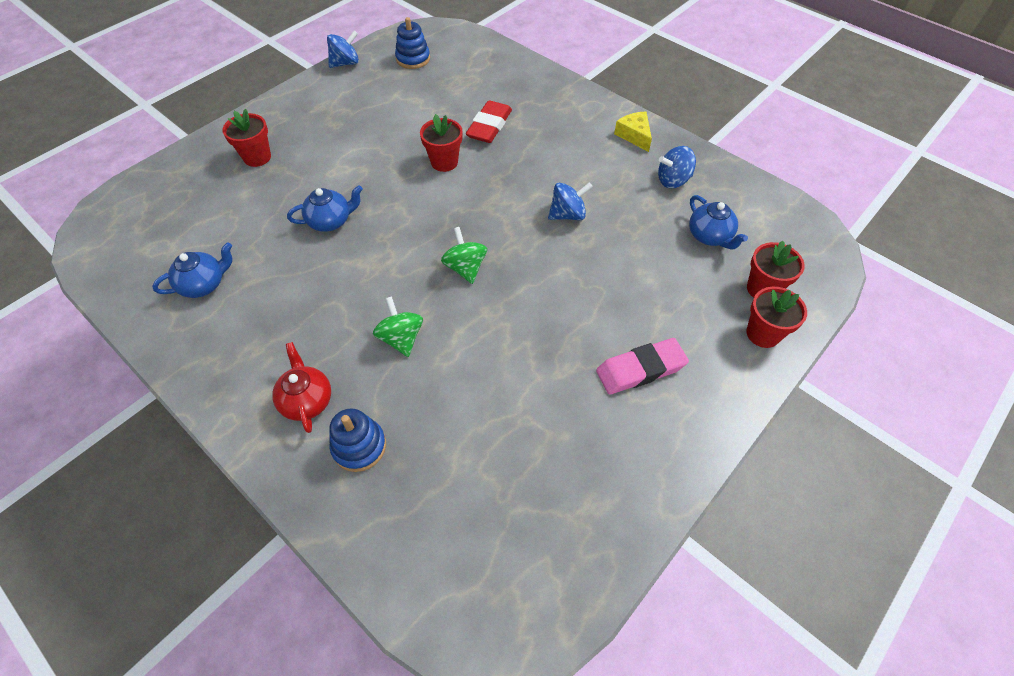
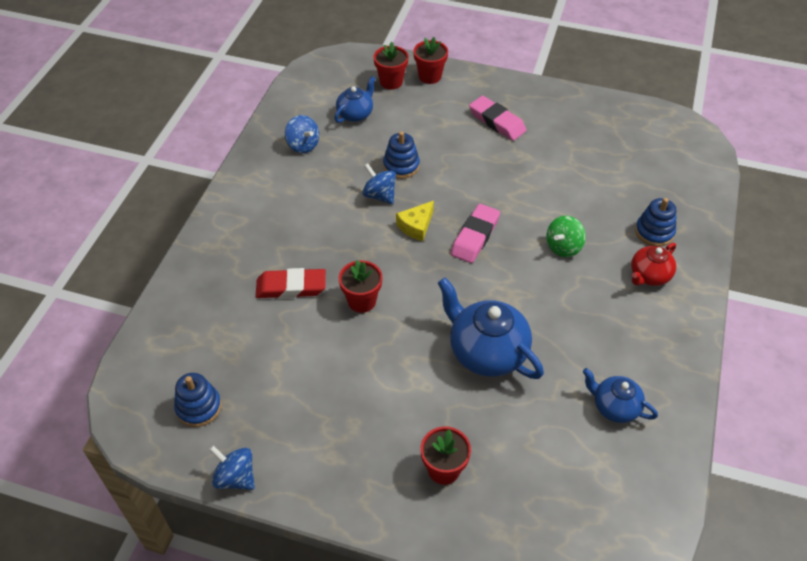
camera: 115 degrees left, 5 degrees down
blue teapot [287,185,363,232] -> blue teapot [438,278,544,379], size x1.72
green spinning top [441,227,487,284] -> pink eraser [451,204,500,263]
yellow cheese [614,112,652,152] -> yellow cheese moved to [396,201,434,241]
none -> blue stacking toy [383,131,420,179]

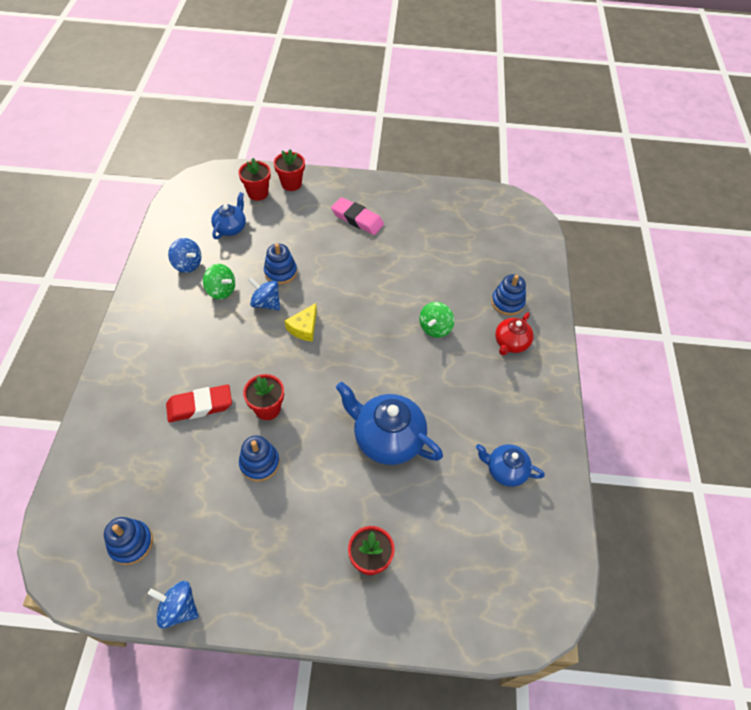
camera: 15 degrees left, 5 degrees up
pink eraser [451,204,500,263] -> none
none -> green spinning top [203,264,235,300]
none -> blue stacking toy [239,436,280,482]

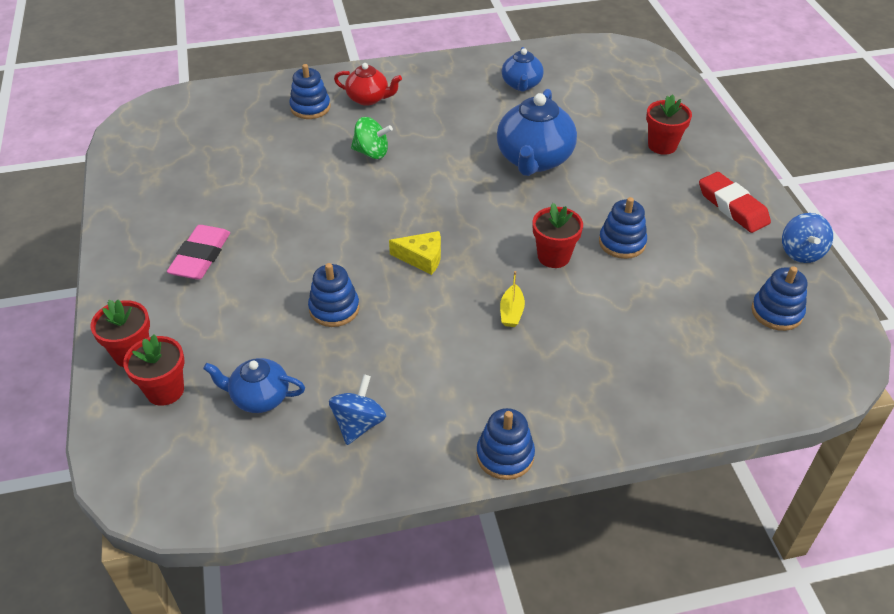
camera: 105 degrees left, 10 degrees down
red eraser [166,385,232,422] -> red eraser moved to [699,172,771,233]
green spinning top [203,264,235,300] -> none
blue spinning top [248,277,280,311] -> none
none -> blue stacking toy [476,408,535,480]
none -> yellow boat [500,271,525,327]

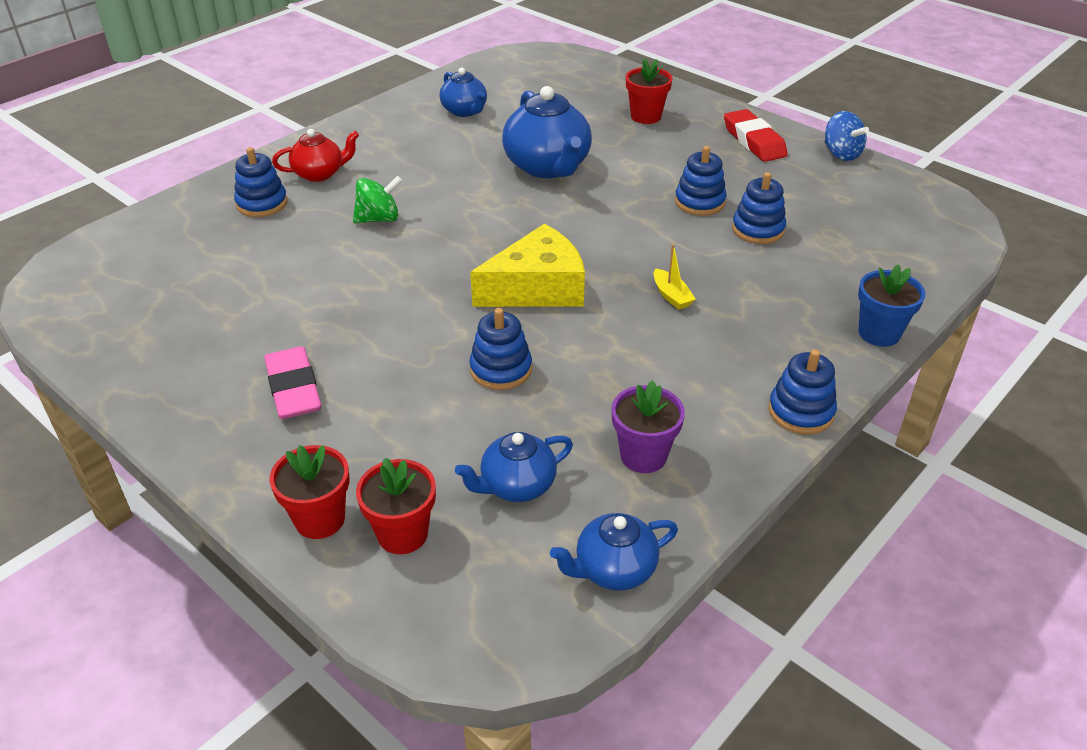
camera: 35 degrees left, 5 degrees down
blue spinning top [329,374,386,445] -> purple flower pot [612,380,685,473]
yellow cheese [389,231,441,275] -> yellow cheese [470,224,585,307], size x1.79
red flower pot [533,203,583,268] -> none
red eraser [699,172,771,233] -> red eraser turned 45 degrees clockwise [724,109,788,162]
blue stacking toy [751,266,807,331] -> blue stacking toy moved to [732,172,786,244]
none -> blue teapot [550,513,678,591]
none -> blue flower pot [858,264,925,347]

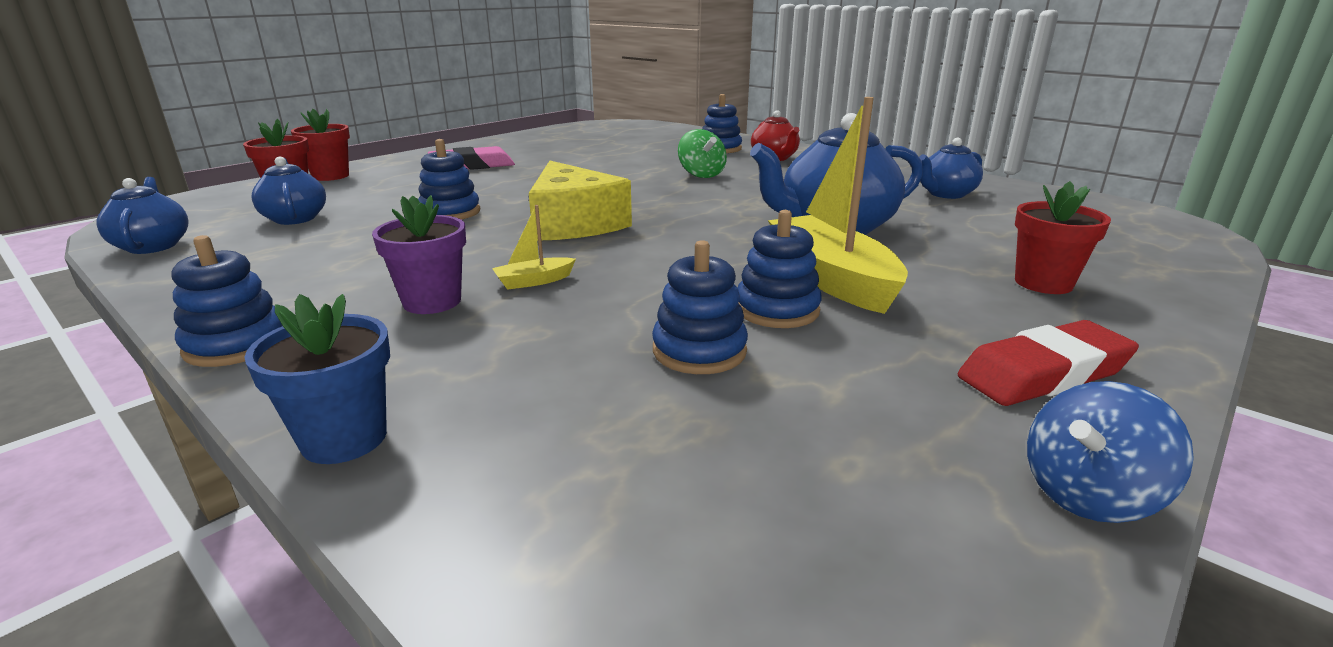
camera: 90 degrees right, 15 degrees down
purple flower pot [612,380,685,473] -> purple flower pot moved to [372,195,466,314]
none -> yellow boat [768,97,908,314]

